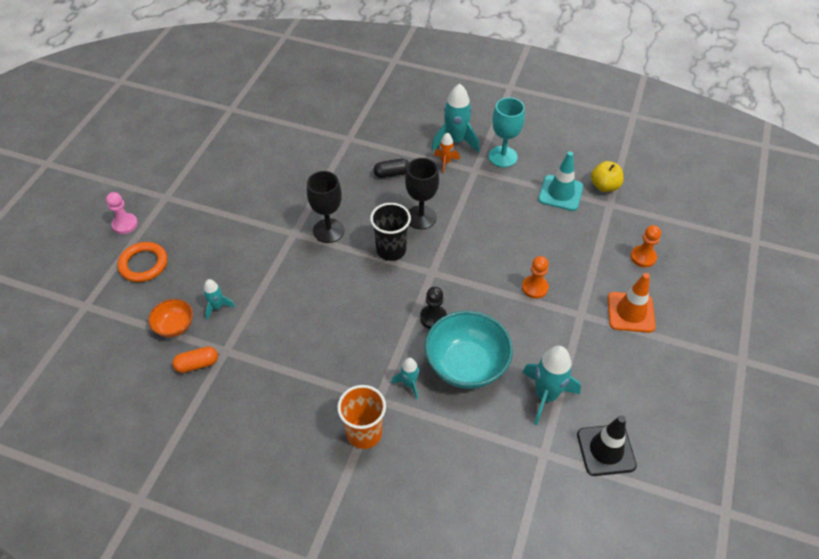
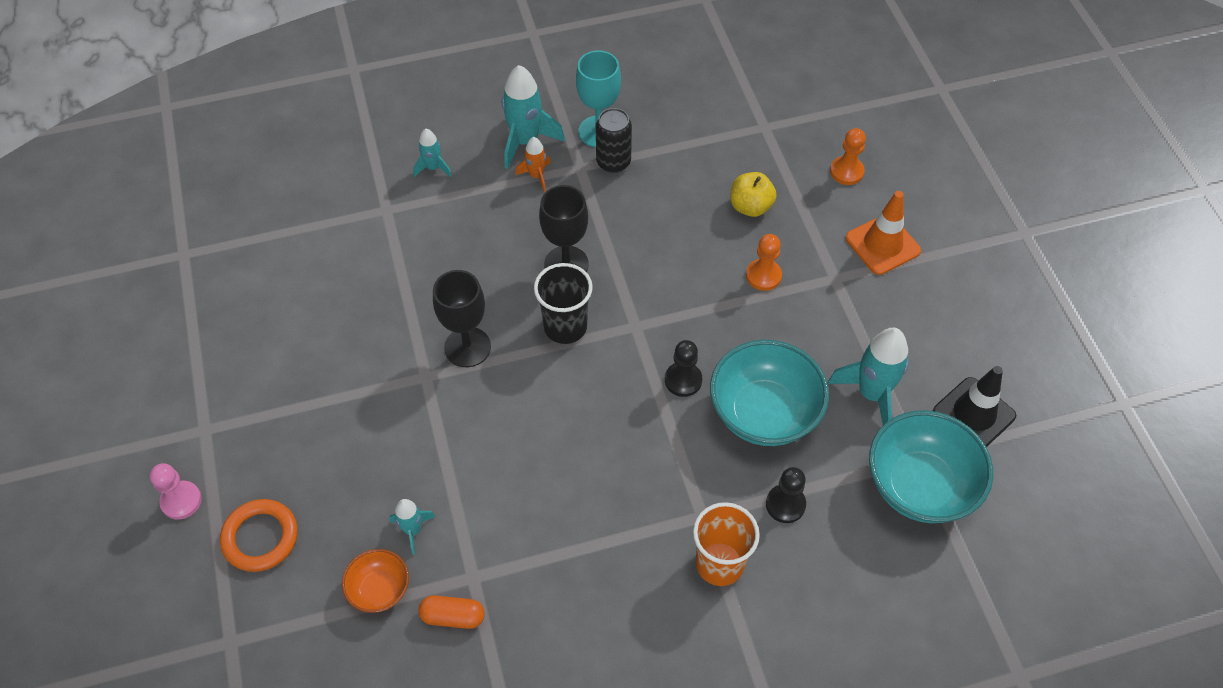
camera: 35 degrees left, 5 degrees up
orange capsule [172,346,218,373] -> orange capsule turned 60 degrees clockwise [418,595,485,629]
black capsule [374,158,409,178] -> none
turquoise rocket [391,358,421,399] -> turquoise rocket moved to [413,129,452,177]
turquoise traffic cone [538,151,584,211] -> none
yellow apple [591,161,623,192] -> yellow apple moved to [730,172,777,217]
none -> black can [596,108,632,173]
none -> black pawn [766,467,806,523]
none -> turquoise bowl [869,410,993,523]

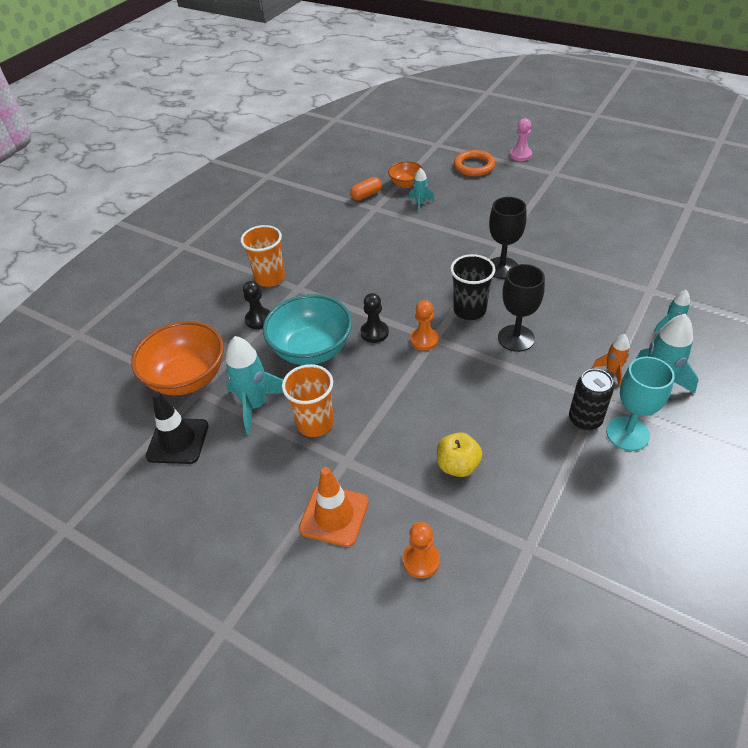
camera: 140 degrees right, 10 degrees down
orange pawn [746,234,782,291] -> orange pawn moved to [410,300,439,351]
turquoise bowl [869,410,993,523] -> orange bowl [131,321,224,395]
none -> orange cup [282,364,334,437]

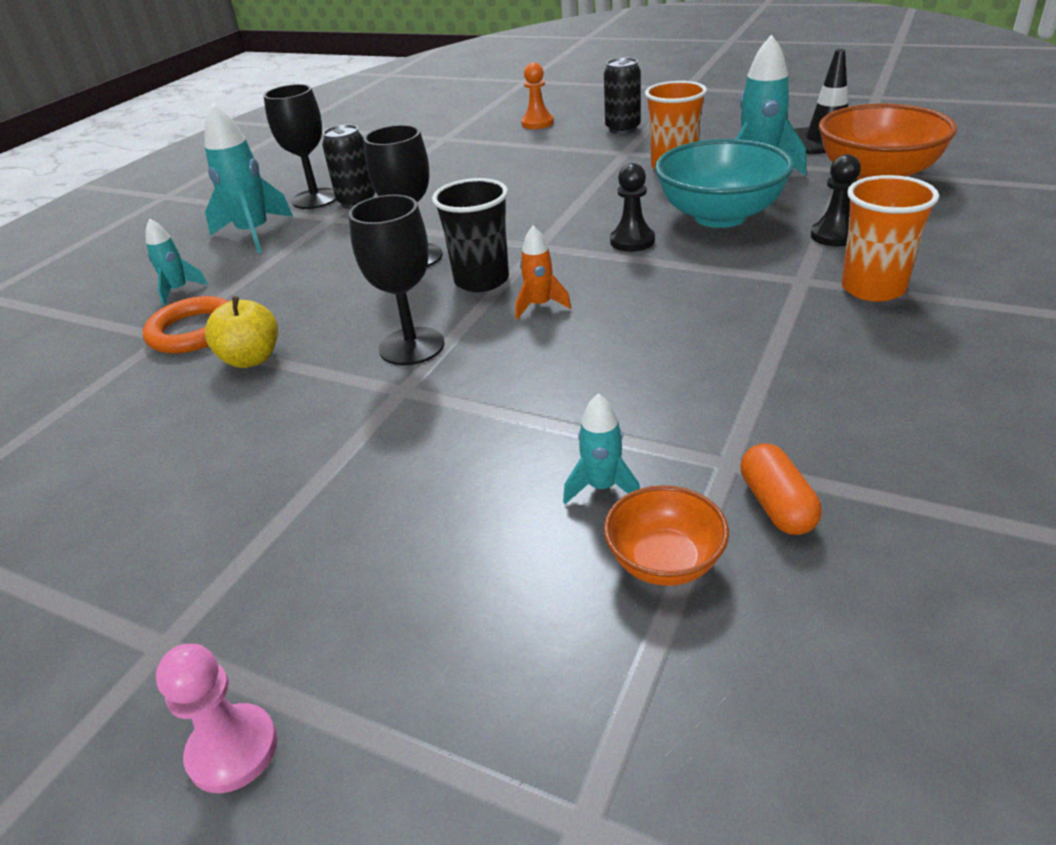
camera: 175 degrees right, 10 degrees down
orange traffic cone [299,467,369,547] -> black can [604,58,641,134]
orange capsule [350,177,382,201] -> orange capsule turned 60 degrees counterclockwise [741,443,822,535]
orange pawn [410,300,439,351] -> none
yellow apple [437,432,482,477] -> yellow apple moved to [205,296,278,368]
orange ring [454,150,495,176] -> orange ring moved to [143,296,229,354]
orange rocket [592,334,630,386] -> orange rocket moved to [516,226,571,319]
turquoise goblet [606,357,675,451] -> black goblet [263,84,336,209]

